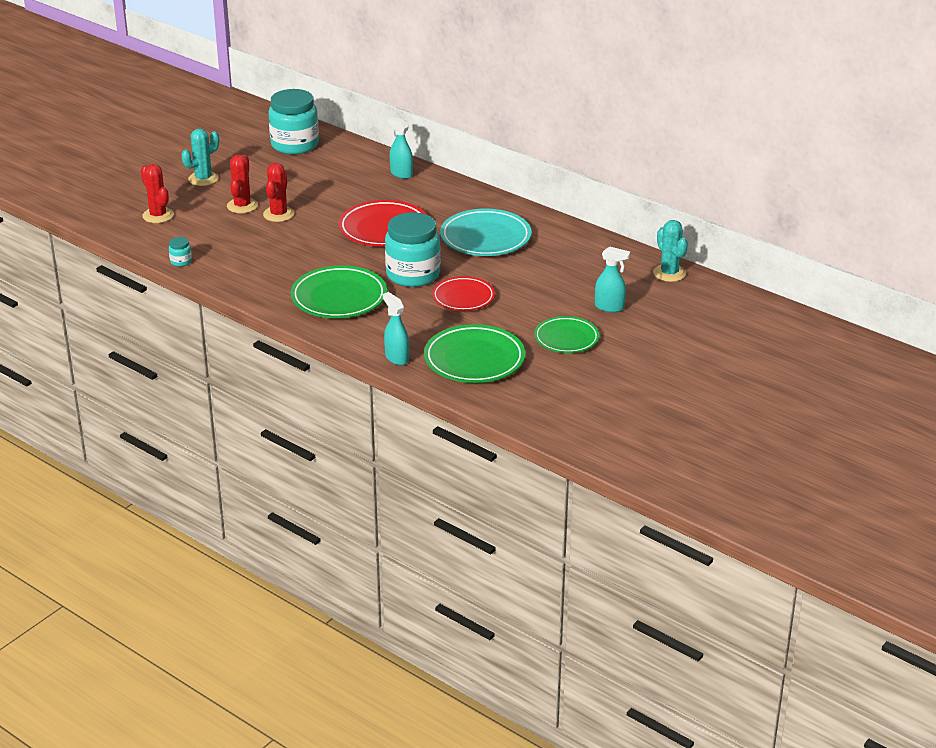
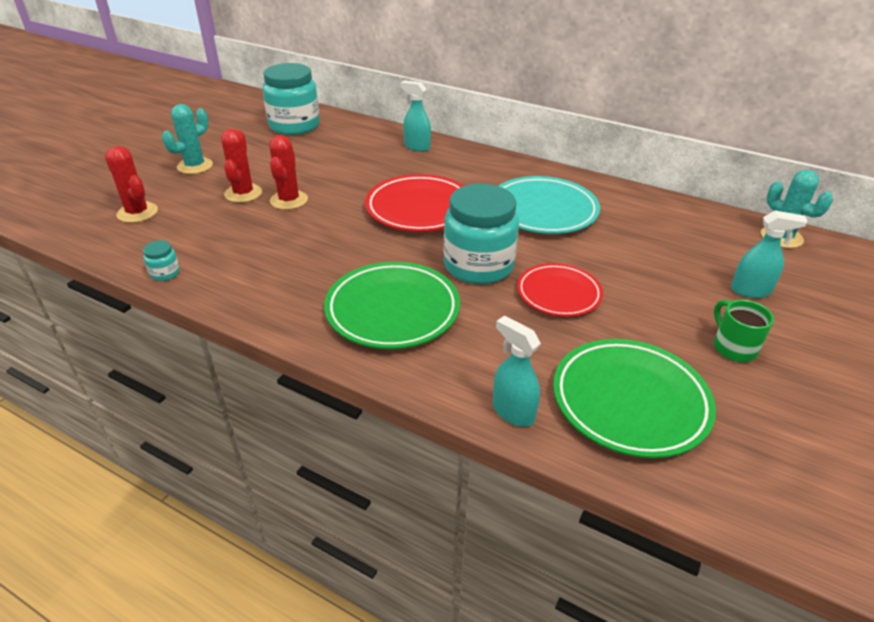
camera: 10 degrees left, 5 degrees up
green plate [534,316,600,353] -> green mug [714,300,774,362]

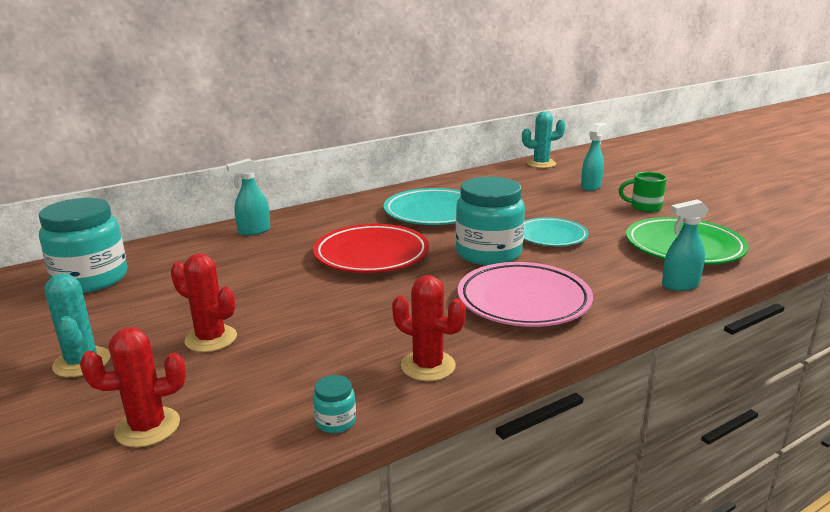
camera: 60 degrees left, 15 degrees down
red cactus [269,135,308,210] -> red cactus moved to [392,275,466,381]
green plate [324,262,460,349] -> pink plate [458,262,593,327]
red plate [517,263,603,317] -> turquoise plate [524,217,589,246]

